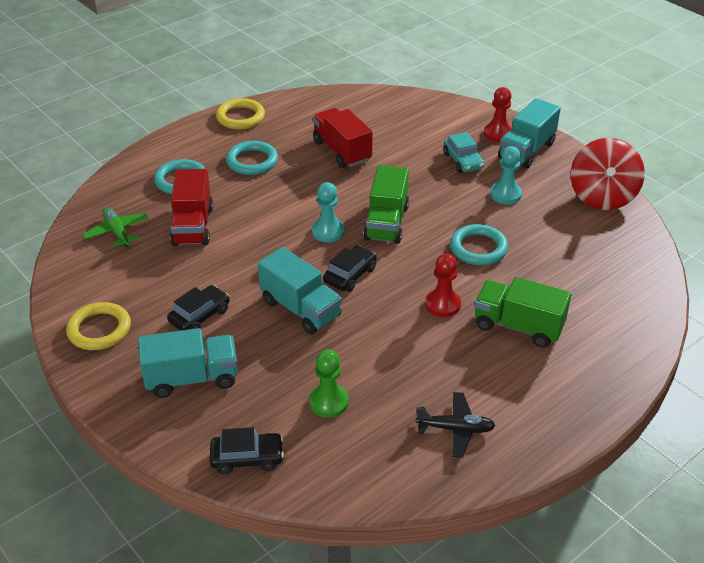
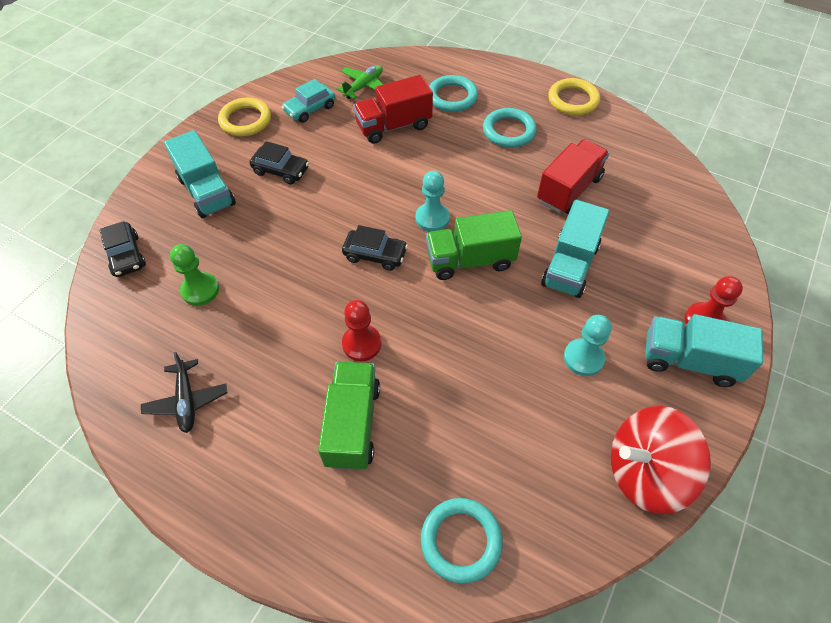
camera: 70 degrees right, 15 degrees up
turquoise truck [258,247,342,334] -> turquoise truck moved to [541,200,609,298]
turquoise car [443,132,485,173] -> turquoise car moved to [282,79,336,123]
turquoise ring [450,224,508,265] -> turquoise ring moved to [421,498,503,584]

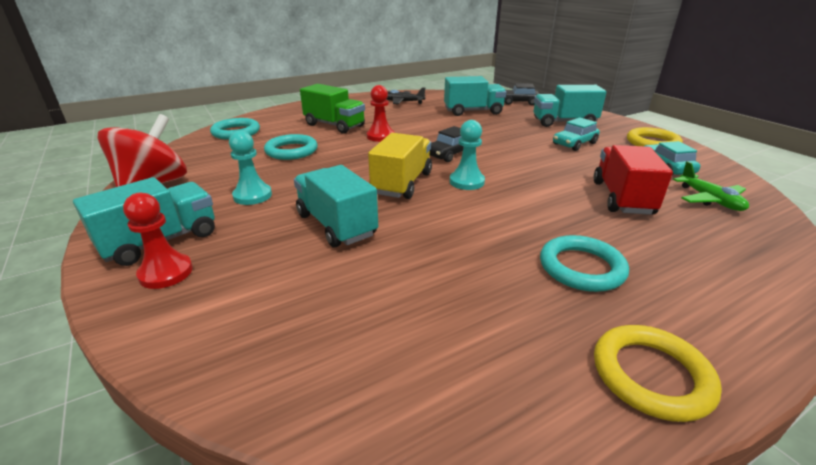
camera: 120 degrees right, 25 degrees down
green pawn [170,244,219,306] -> turquoise truck [444,76,506,116]
black car [249,141,309,184] -> turquoise car [553,117,600,151]
green truck [426,210,522,280] -> yellow truck [368,133,432,199]
turquoise ring [429,75,478,112] -> turquoise ring moved to [264,134,318,160]
red truck [537,139,609,214] -> none

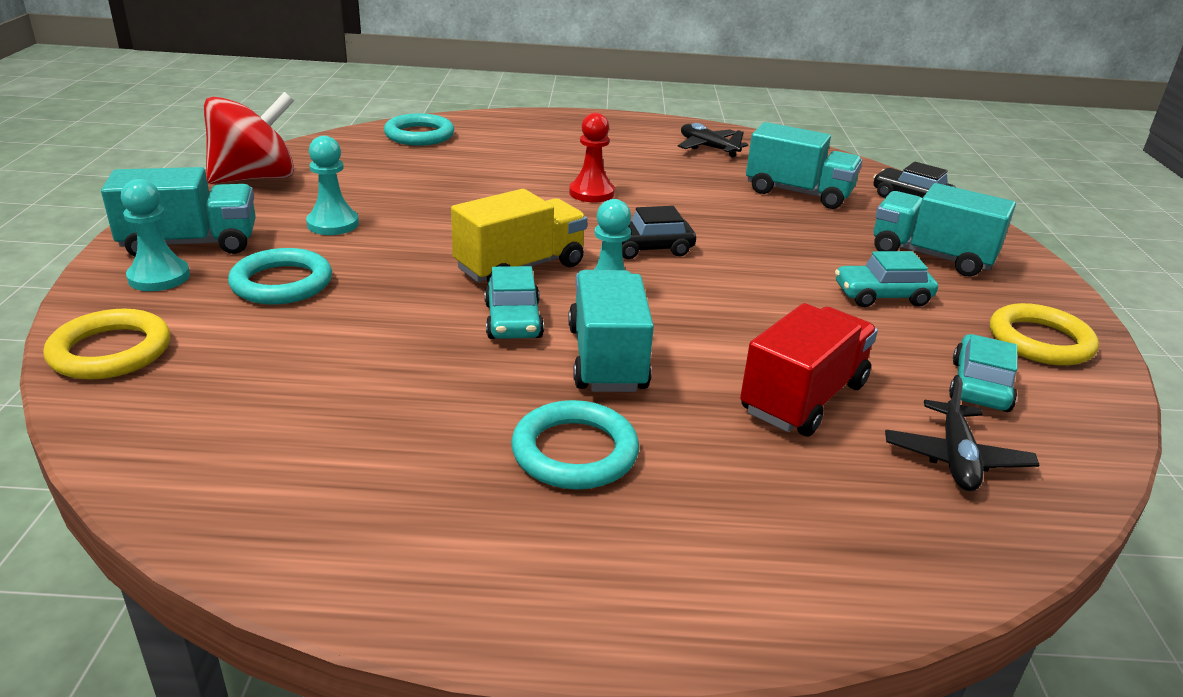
camera: 30 degrees right, 0 degrees up
red pawn [123,193,193,289] -> turquoise pawn [121,179,190,291]
turquoise ring [264,134,318,160] -> turquoise ring moved to [228,248,332,305]
turquoise truck [294,165,378,248] -> turquoise truck moved to [568,270,654,392]
green truck [300,84,365,134] -> none
yellow ring [594,325,722,422] -> yellow ring moved to [43,309,170,380]
green plane [673,161,749,211] -> black plane [885,378,1039,491]
none -> turquoise car [484,266,544,339]

